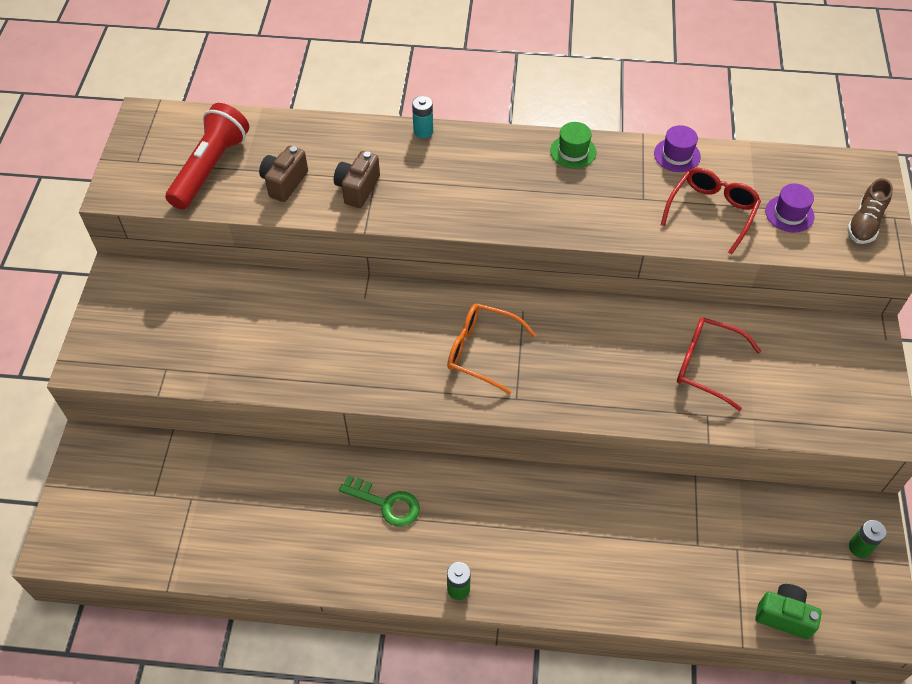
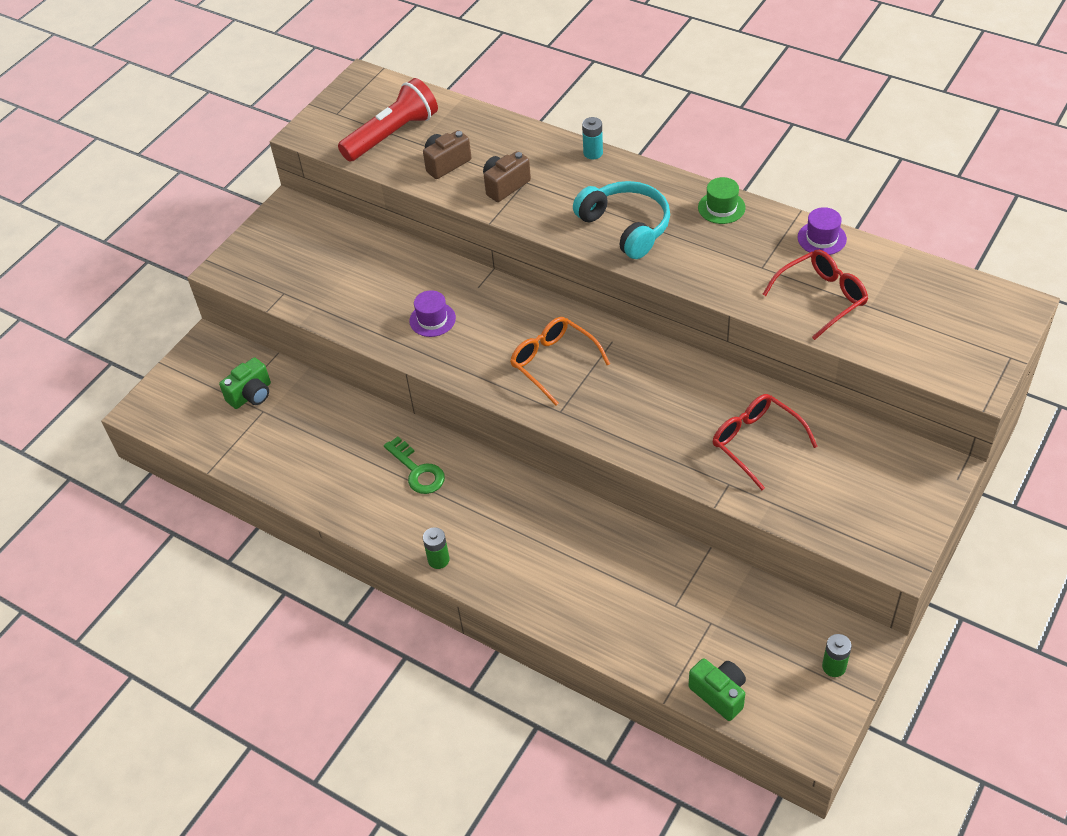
camera: 30 degrees right, 5 degrees down
purple hat [765,184,815,232] -> purple hat moved to [409,290,456,337]
brown shoe [847,178,893,244] -> none
none -> green camera [219,357,271,409]
none -> turquoise headphones [573,181,670,259]

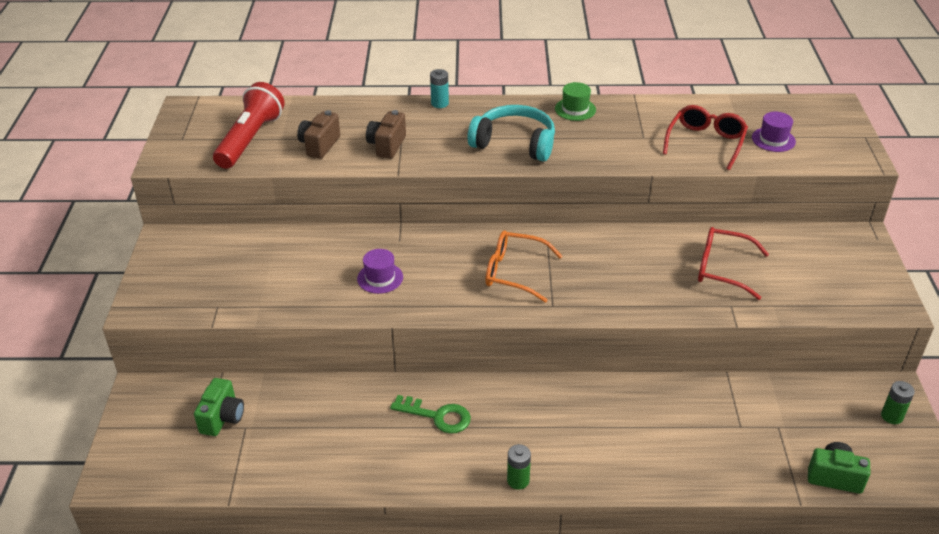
camera: 35 degrees left, 10 degrees down
purple hat [798,207,847,255] -> purple hat moved to [752,112,796,152]

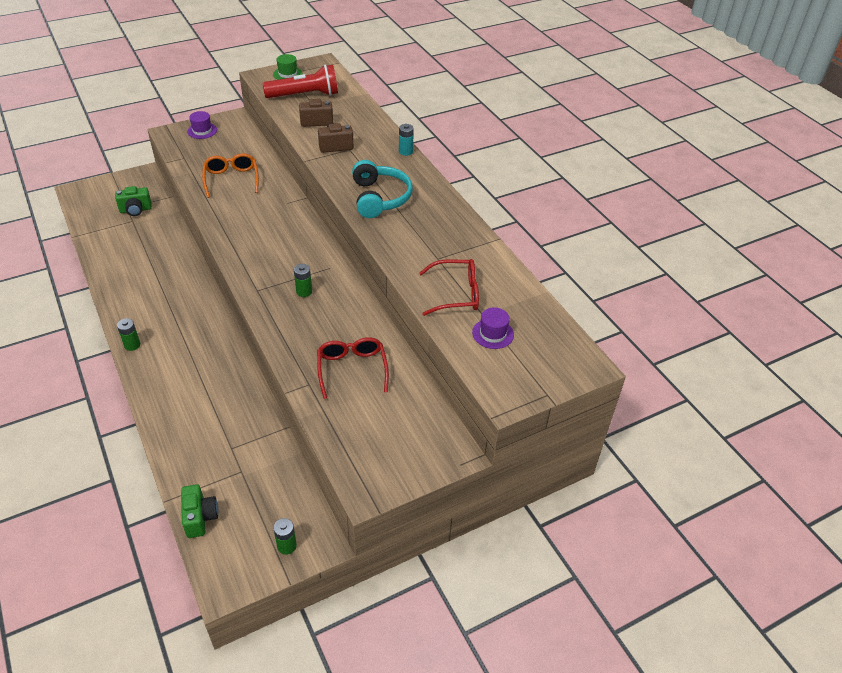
camera: 60 degrees right, 5 degrees up
purple hat [357,249,403,294] -> purple hat moved to [187,111,217,139]
green key [390,395,471,434] -> none
orange glasses [485,230,562,303] -> orange glasses moved to [202,153,259,198]
green hat [555,82,596,121] -> green hat moved to [273,54,303,80]
none -> green battery [294,264,312,297]

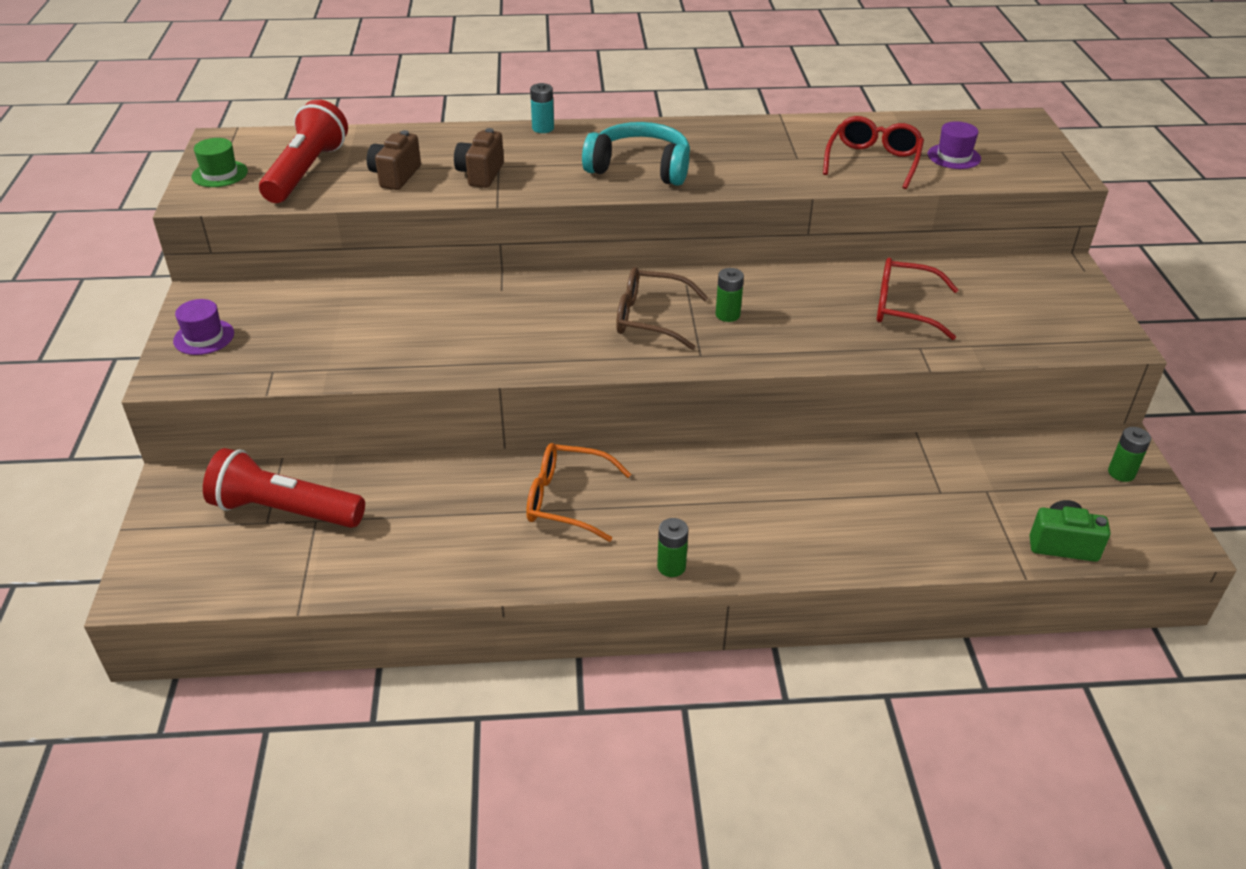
camera: 65 degrees left, 5 degrees down
green camera [115,186,152,216] -> red flashlight [203,448,365,528]
orange glasses [202,153,259,198] -> orange glasses moved to [526,443,631,542]
none -> brown glasses [616,267,708,350]

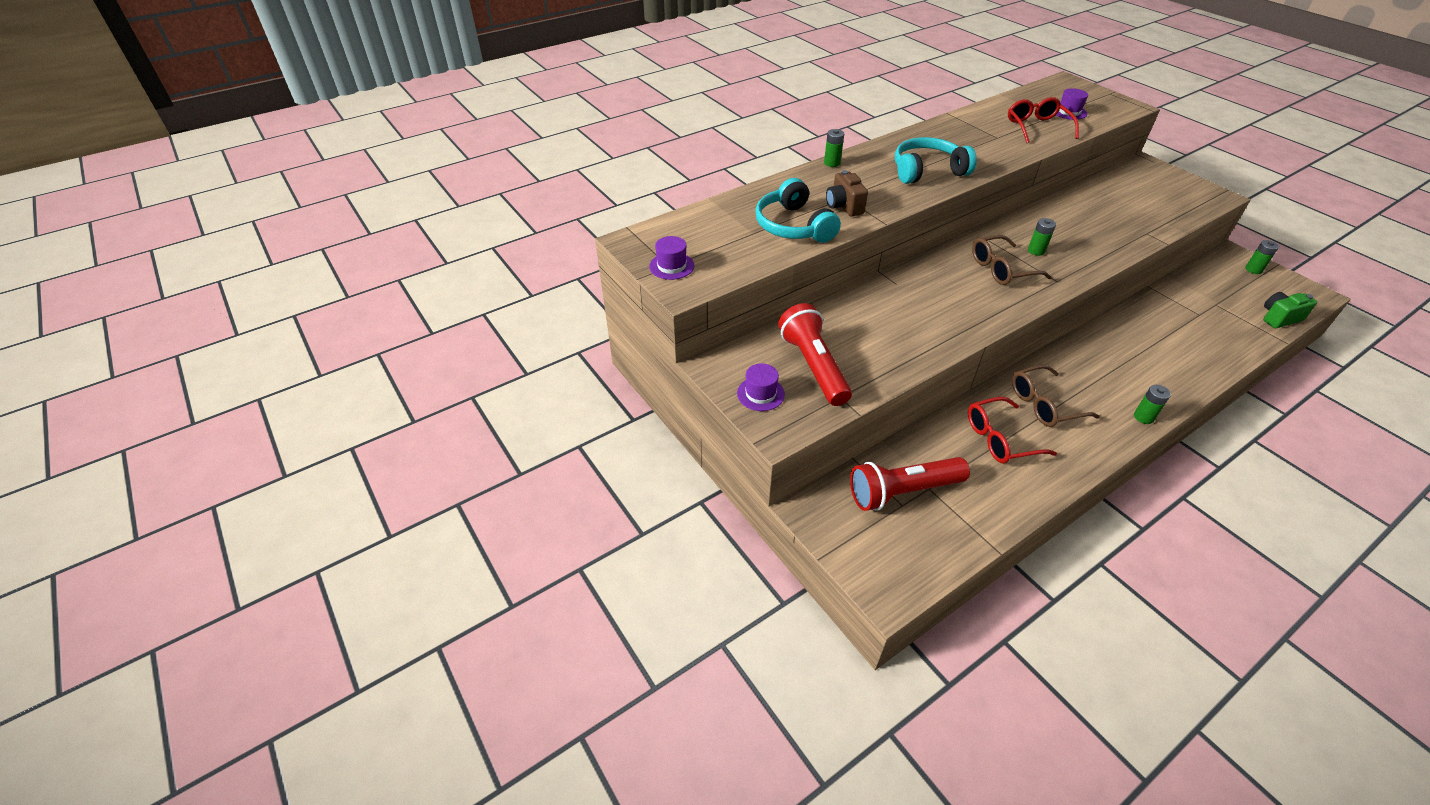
camera: 30 degrees left, 5 degrees up
green hat [192,138,248,187] -> purple hat [649,236,694,280]
red flashlight [259,99,348,203] -> red flashlight moved to [778,303,852,406]
brown camera [367,130,421,190] -> turquoise headphones [755,178,841,243]
orange glasses [526,443,631,542] -> brown glasses [1012,365,1100,427]
turquoise battery [530,83,554,133] -> green battery [824,129,844,167]
red glasses [877,258,958,340] -> red glasses moved to [968,397,1057,464]

